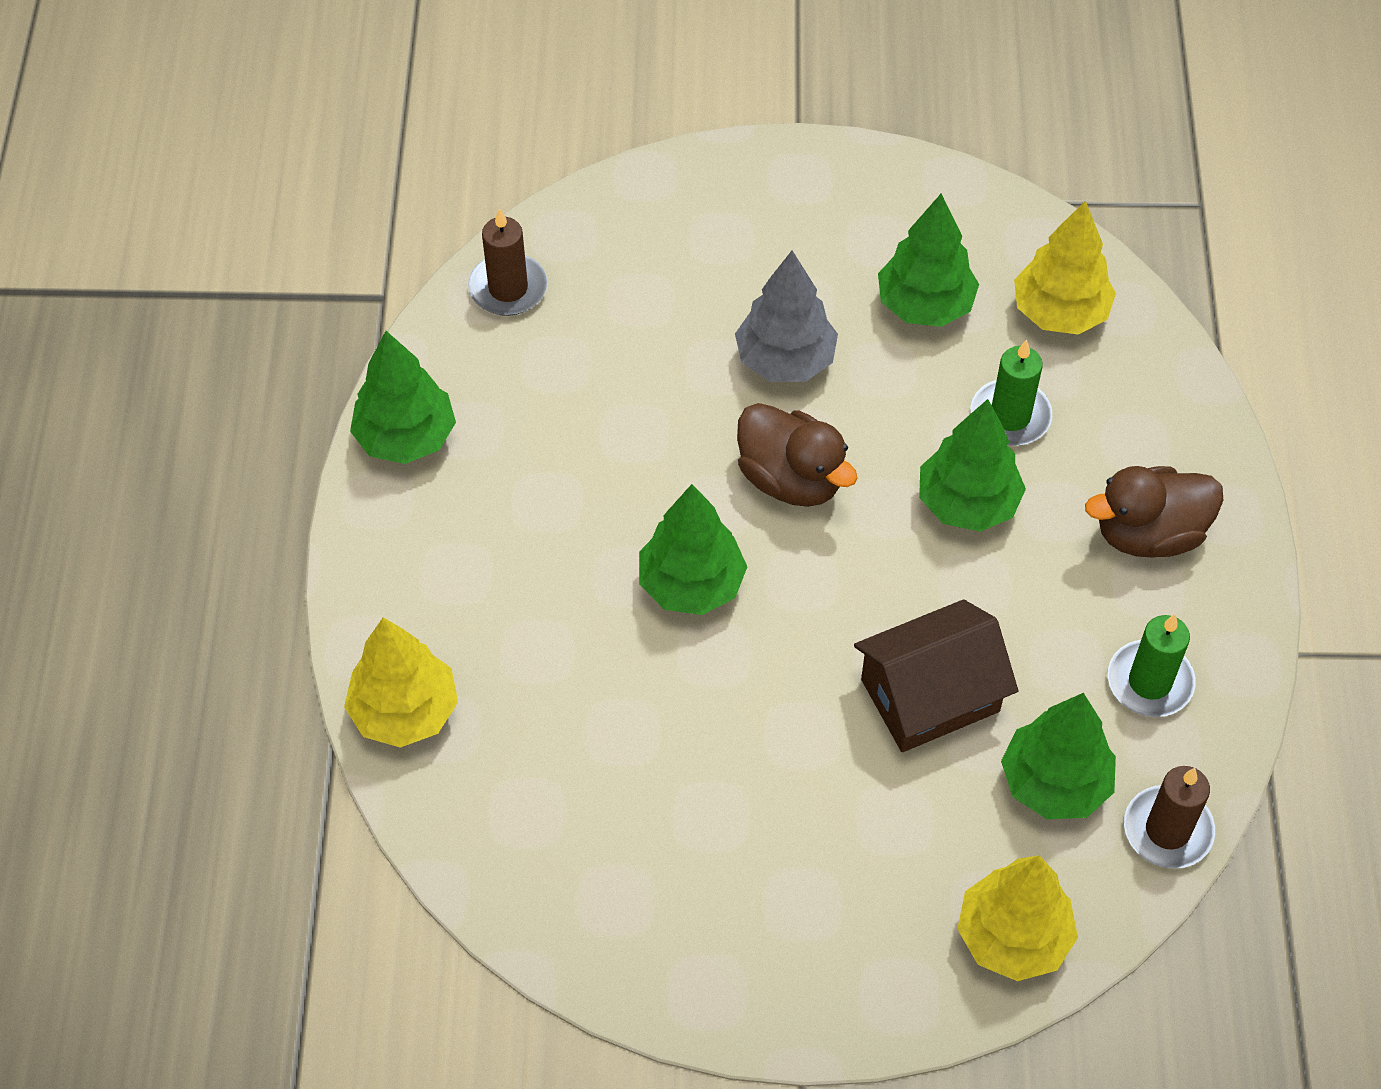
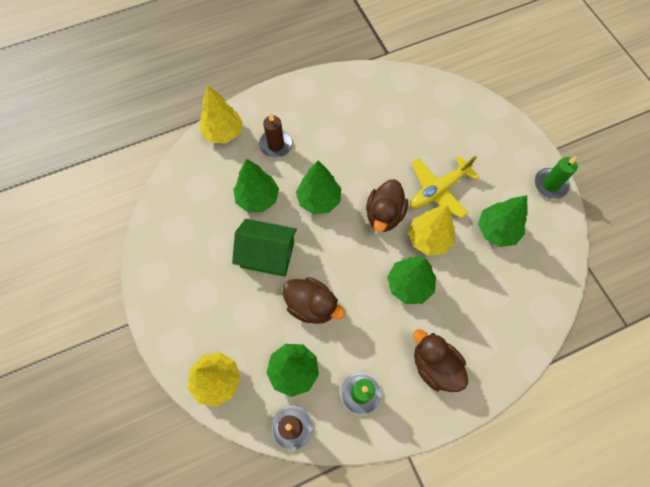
camera: 65 degrees right, 10 degrees up
green tree [350,331,456,464] -> green tree moved to [233,159,279,212]
brown candle [468,208,547,316] -> brown candle moved to [259,113,293,158]
grey tree [735,250,838,382] -> yellow plane [410,155,479,218]
brown house [854,600,1018,752] -> brown duck [282,277,345,324]
green candle [971,340,1052,446] -> green candle moved to [534,156,578,199]
yellow tree [1014,201,1116,335] -> yellow tree moved to [408,205,455,256]
none -> green house [232,219,297,277]

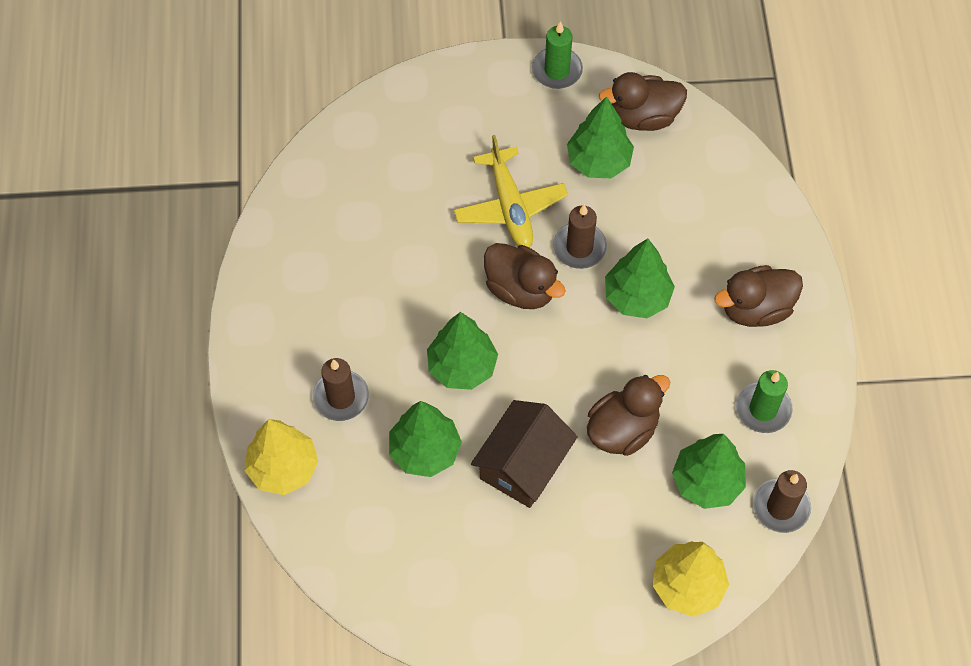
camera: 70 degrees left, 5 degrees down
green house [232,219,297,277] -> brown house [471,400,578,508]
yellow tree [408,205,455,256] -> brown candle [553,204,607,269]
none -> brown duck [599,72,687,131]

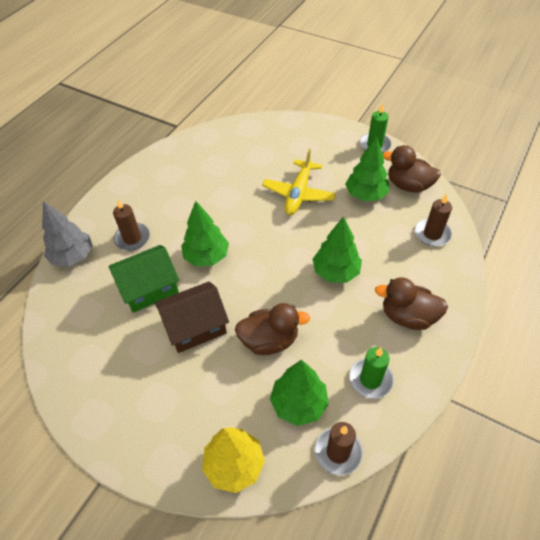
camera: 35 degrees right, 10 degrees down
yellow tree [245,419,319,495] -> grey tree [42,201,93,266]
green tree [389,401,462,477] -> green house [109,245,179,313]
brown duck [484,243,566,309] -> none
brown candle [553,204,607,269] -> brown candle moved to [415,194,452,246]

